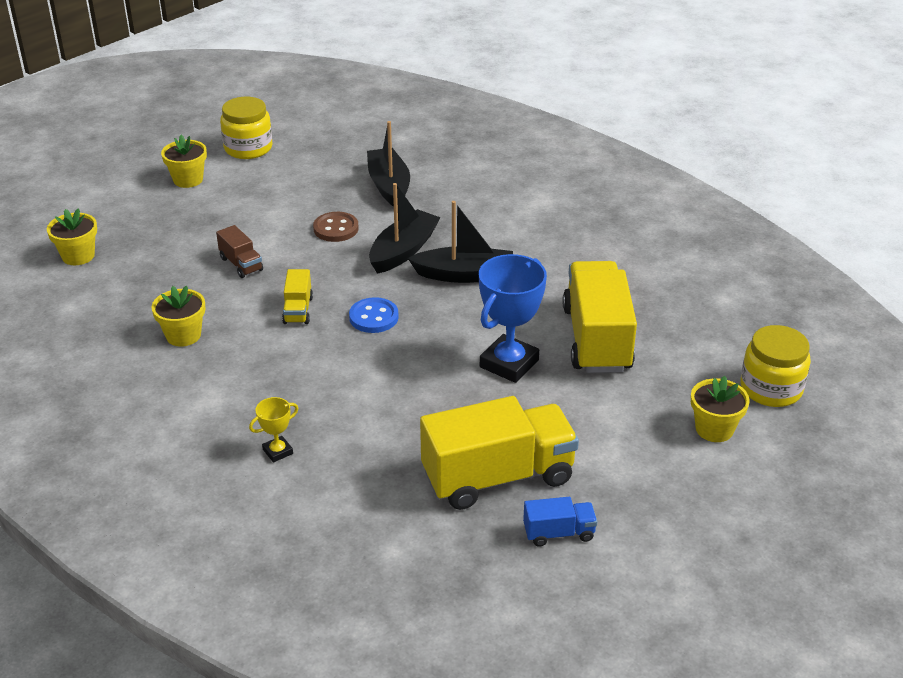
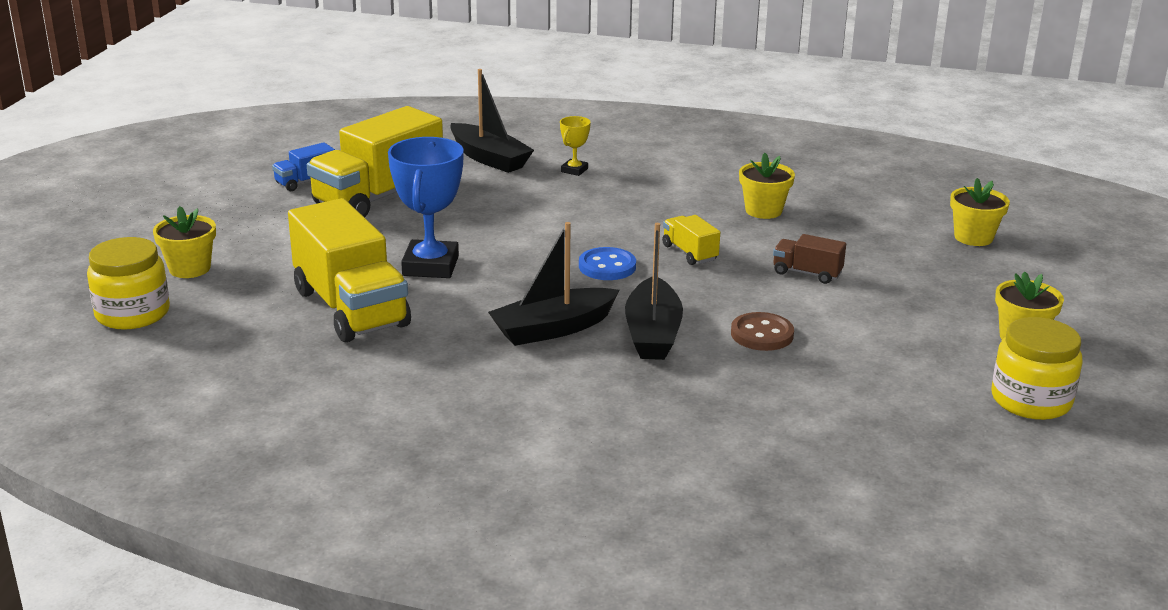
camera: 150 degrees right, 10 degrees down
black boat [367,121,410,206] -> black boat moved to [450,69,534,173]

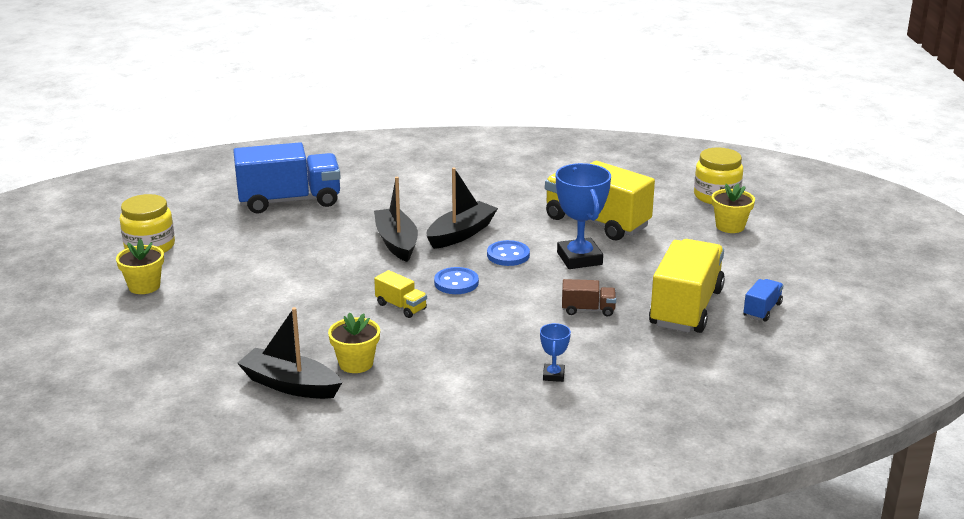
camera: 160 degrees right, 0 degrees up
black boat [450,69,534,173] -> black boat moved to [237,307,342,399]
yellow trophy [560,116,591,176] -> blue trophy [540,323,571,382]
brown button [731,312,794,351] -> none
brown truck [773,234,846,284] -> brown truck moved to [562,279,616,317]
yellow flower pot [950,178,1010,246] -> none
none -> blue truck [233,142,341,214]
none -> blue button [487,240,530,266]

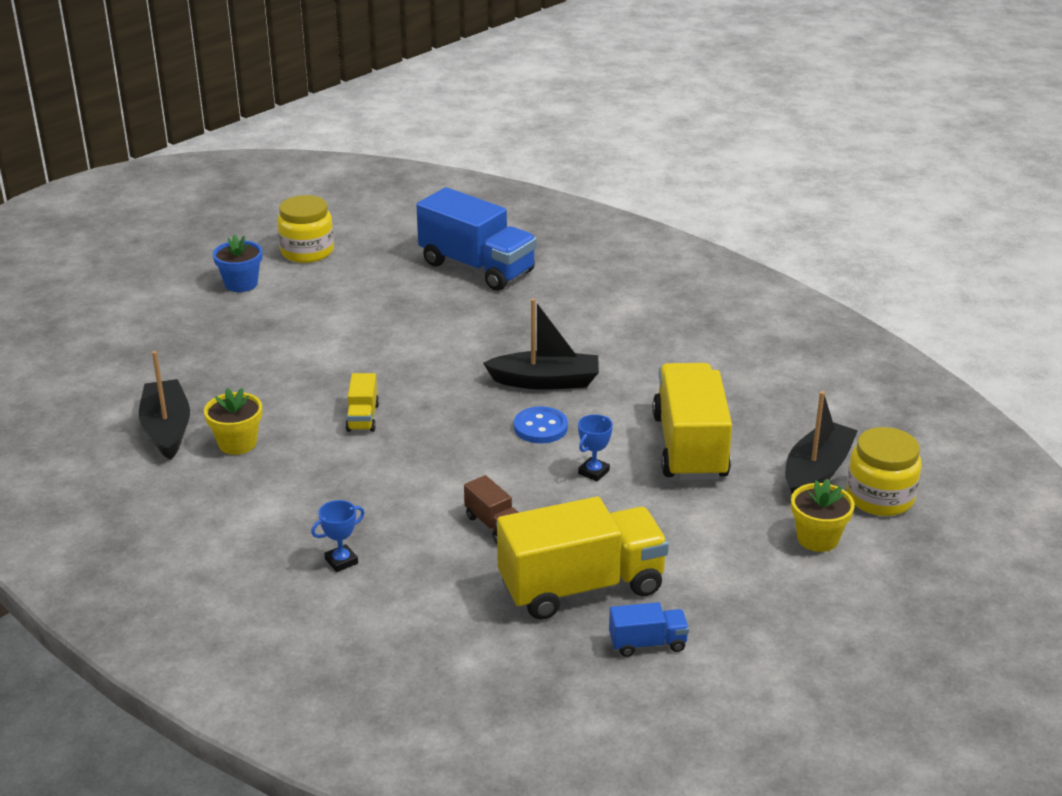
camera: 50 degrees right, 5 degrees up
yellow flower pot [116,239,164,294] -> blue flower pot [213,234,262,292]
black boat [374,177,418,262] -> black boat moved to [785,391,858,494]
blue button [434,267,479,294] -> none
blue trophy [556,163,611,269] -> blue trophy [578,414,613,481], size x0.48

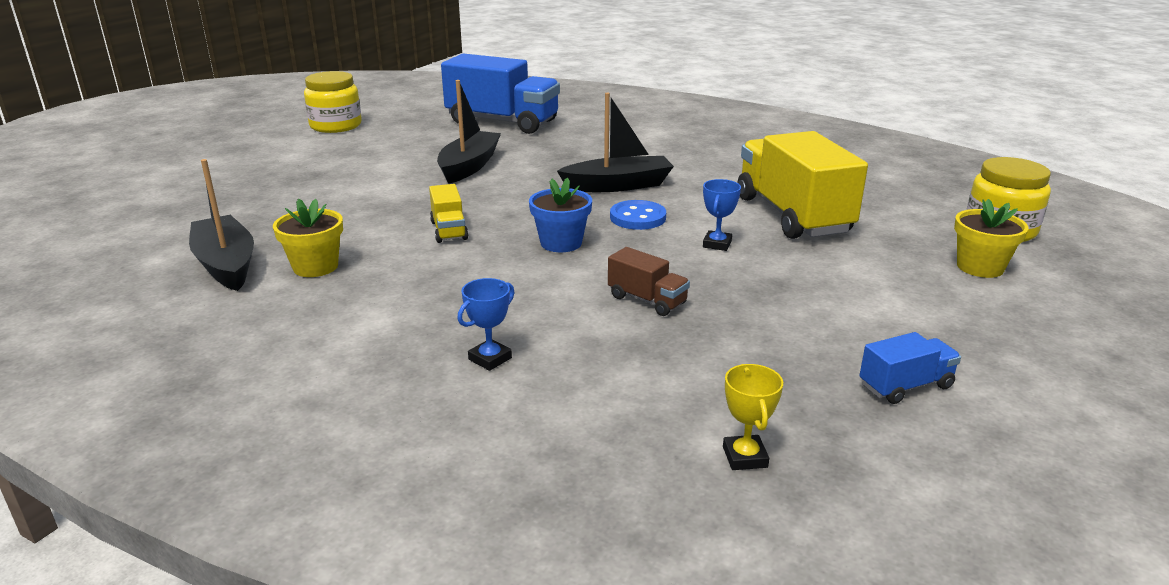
camera: 15 degrees left, 5 degrees down
blue flower pot [213,234,262,292] -> blue flower pot moved to [529,178,592,252]
yellow truck [497,497,669,620] -> none
black boat [785,391,858,494] -> black boat moved to [437,80,501,184]
none -> yellow trophy [723,364,783,470]

